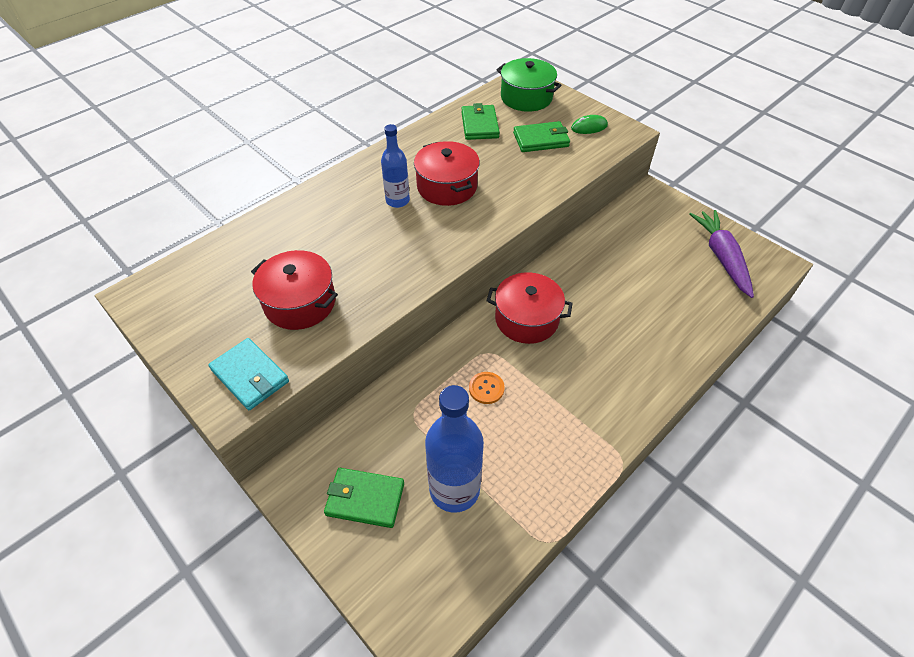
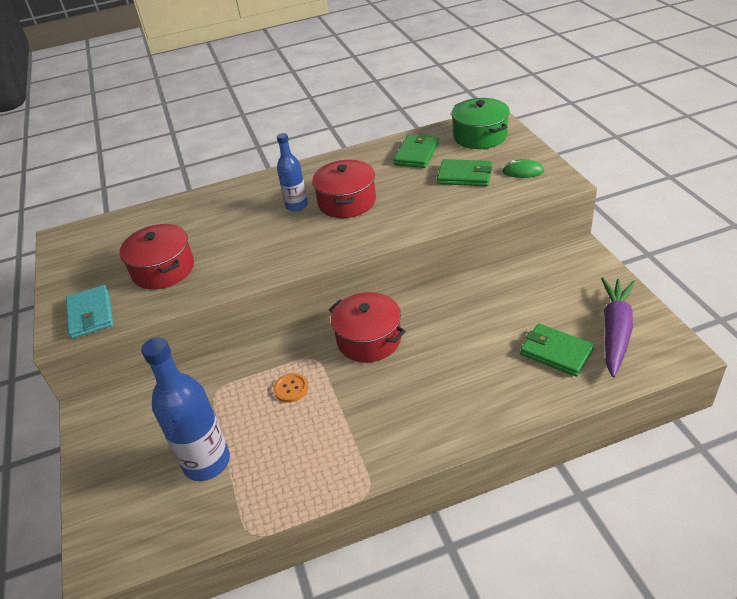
camera: 30 degrees right, 10 degrees down
green wallet [324,468,404,528] -> green wallet moved to [520,324,594,377]

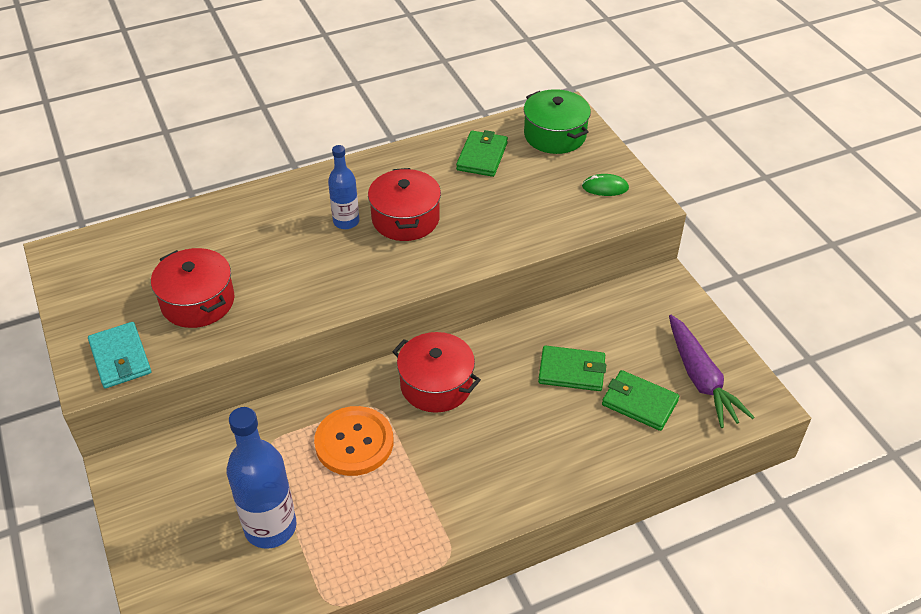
camera: 10 degrees left, 5 degrees up
orange button [273,373,309,403] -> orange button [314,406,394,476], size x2.03
green wallet [437,159,492,186] -> green wallet moved to [538,345,606,391]
purple carrot [601,277,635,377] -> purple carrot turned 150 degrees clockwise [669,315,755,428]

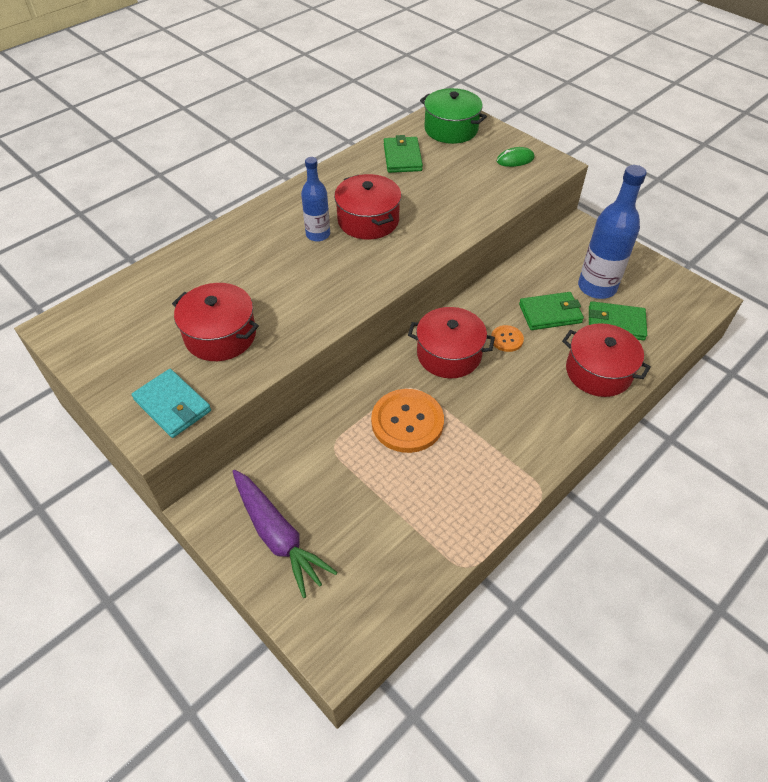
camera: 20 degrees left, 5 degrees up
blue bottle [227,407,297,549] -> blue bottle moved to [578,165,647,299]
purple carrot [669,315,755,428] -> purple carrot moved to [232,470,338,598]
none -> orange button [491,325,524,352]
none -> red pot [562,323,651,397]

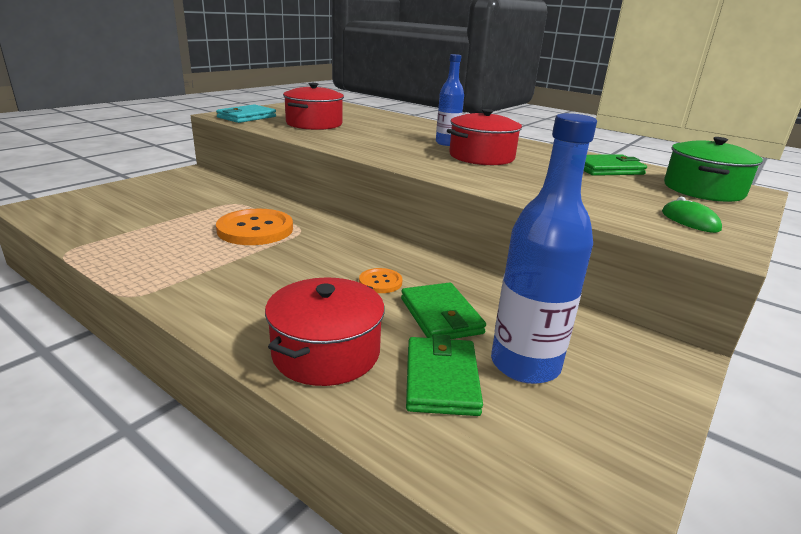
camera: 80 degrees right, 25 degrees down
purple carrot [232,470,338,598] -> none
red pot [408,307,495,378] -> none

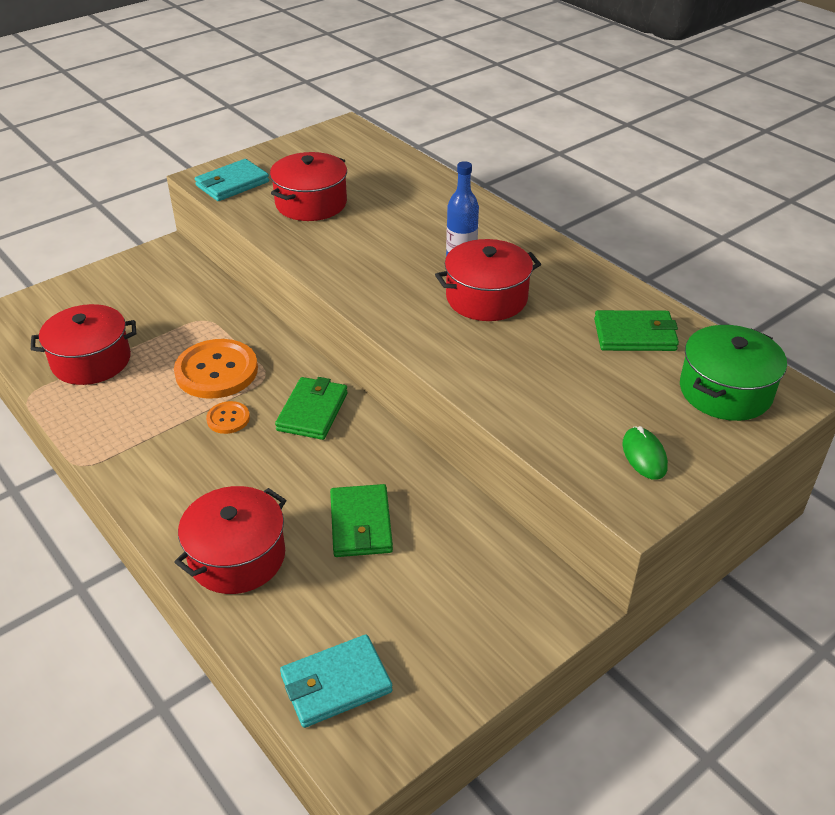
camera: 15 degrees right, 15 degrees up
orange button [359,268,402,293] -> orange button moved to [206,401,250,434]
green wallet [406,334,483,416] -> green wallet moved to [275,377,348,440]
blue bottle [491,113,597,384] -> none
none -> red pot [31,304,136,385]
none -> turquoise wallet [280,634,393,728]

